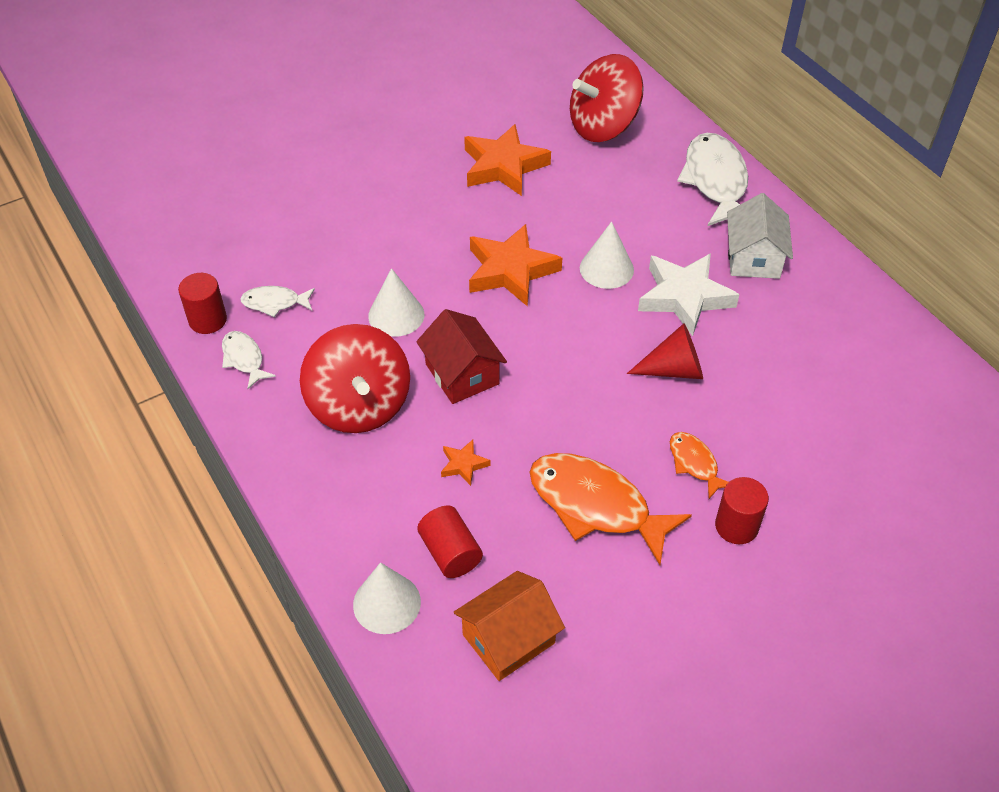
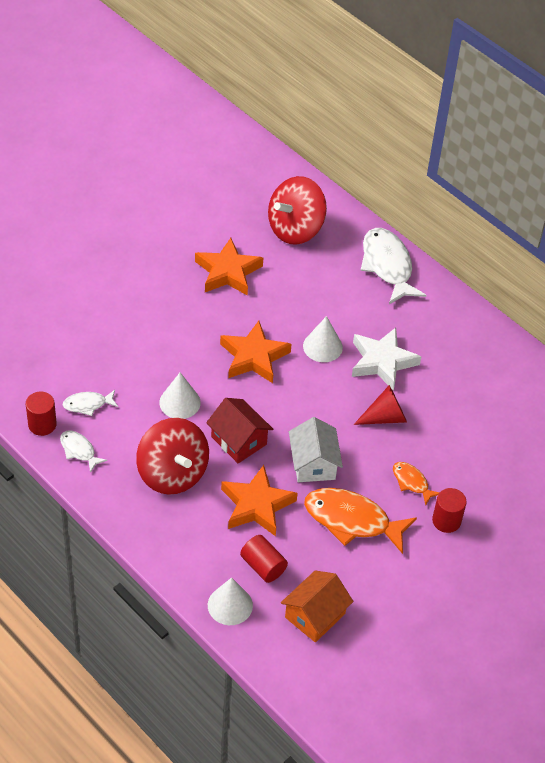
camera: 15 degrees left, 0 degrees up
orange star [441,440,491,486] -> orange star [221,465,298,536], size x2.18
white house [727,193,793,279] -> white house moved to [289,417,343,482]

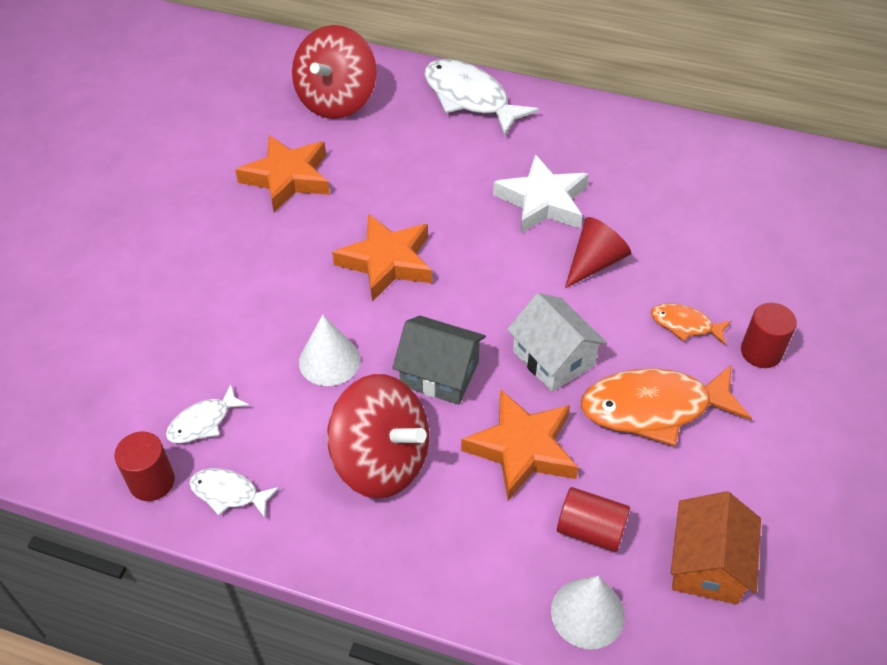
camera: 25 degrees left, 0 degrees up
red house [206,398,273,463] -> grey house [392,316,486,405]
white cone [303,316,343,362] -> none

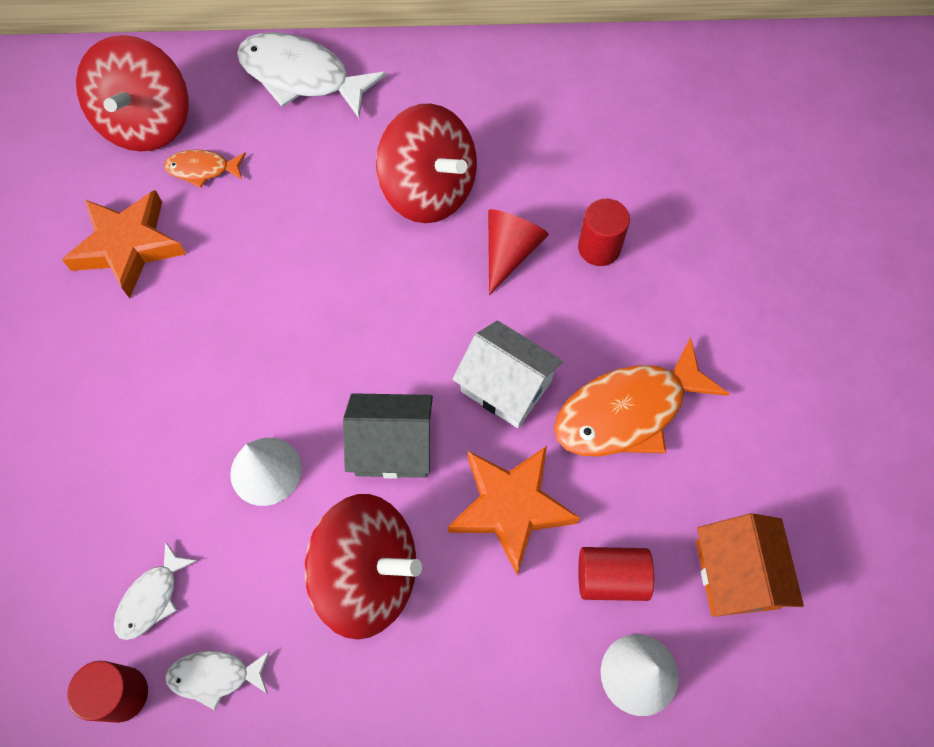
camera: 20 degrees left, 15 degrees up
orange star [332,214,432,302] -> none
white star [493,154,589,233] -> red spinning top [376,104,477,223]
orange fish [651,303,731,345] -> orange fish moved to [164,150,246,188]
red cylinder [741,303,797,368] -> red cylinder moved to [578,199,630,266]

